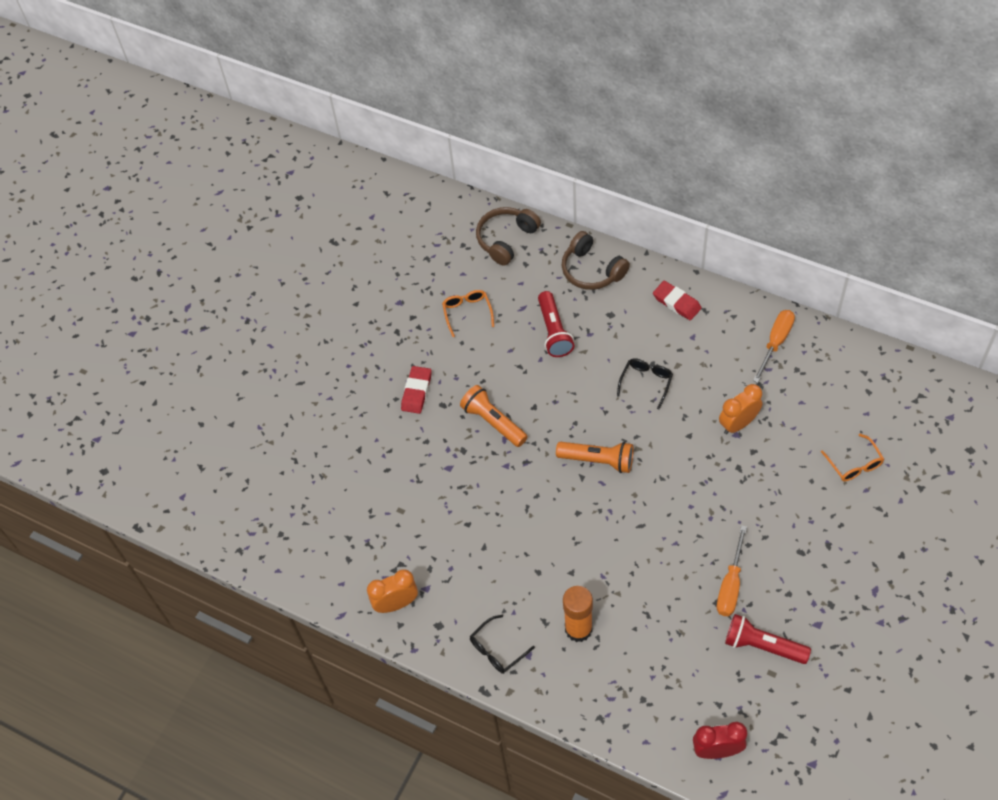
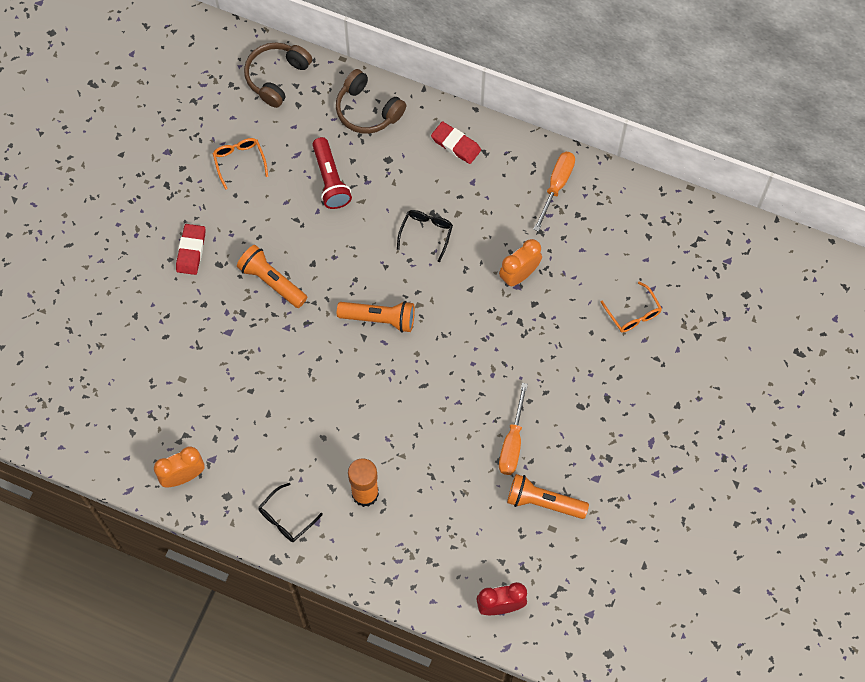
camera: 10 degrees left, 10 degrees up
red flashlight [725,614,811,664] -> orange flashlight [507,474,589,519]

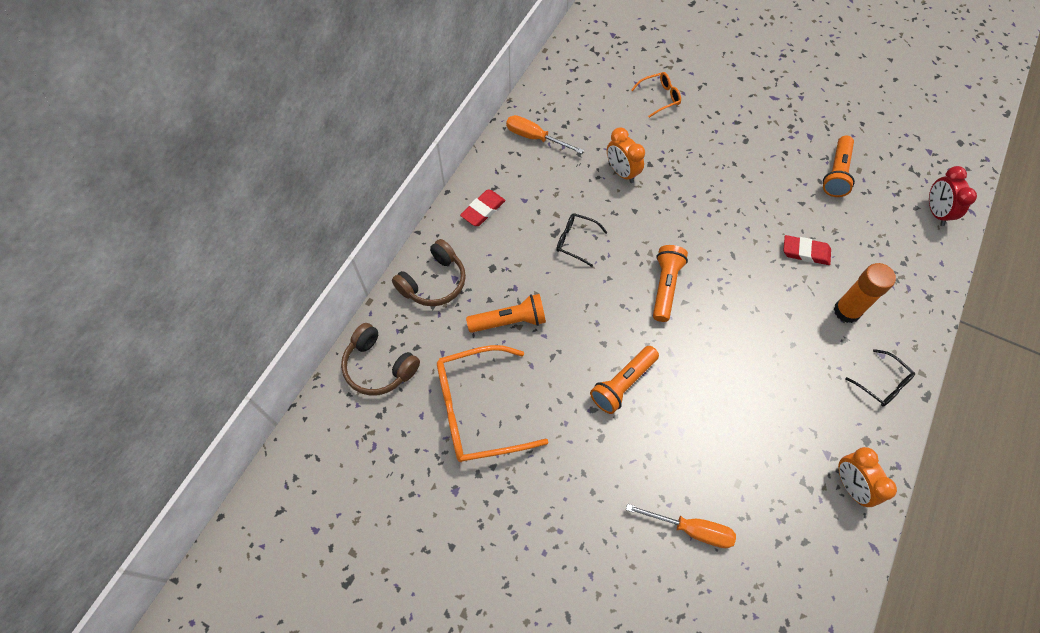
camera: 85 degrees left, 5 degrees down
red eraser [176,224,205,275] -> red eraser moved to [783,235,831,265]
orange glasses [213,138,268,190] -> orange glasses [437,345,548,462], size x2.06
red flashlight [312,137,352,209] -> orange flashlight [466,294,546,333]
orange screwdriver [499,383,528,475] -> orange screwdriver moved to [626,504,736,548]

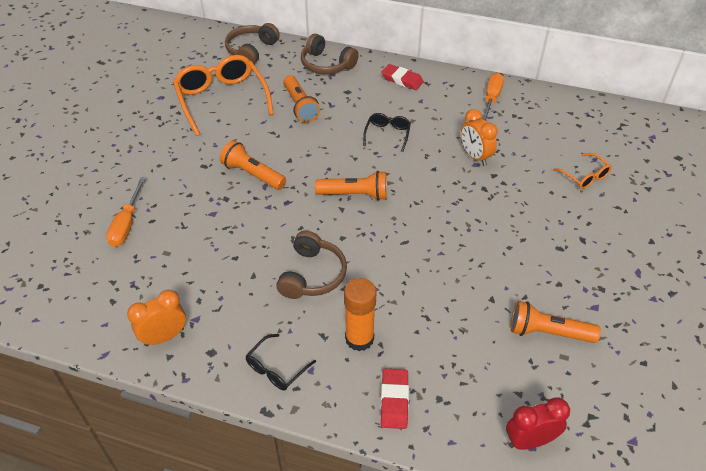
camera: 80 degrees right, 15 degrees down
orange clock [607,127,645,183] -> orange clock turned 75 degrees counterclockwise [461,109,498,166]
red eraser [783,235,831,265] -> red eraser moved to [381,369,409,429]
none -> brown headphones [276,231,347,299]

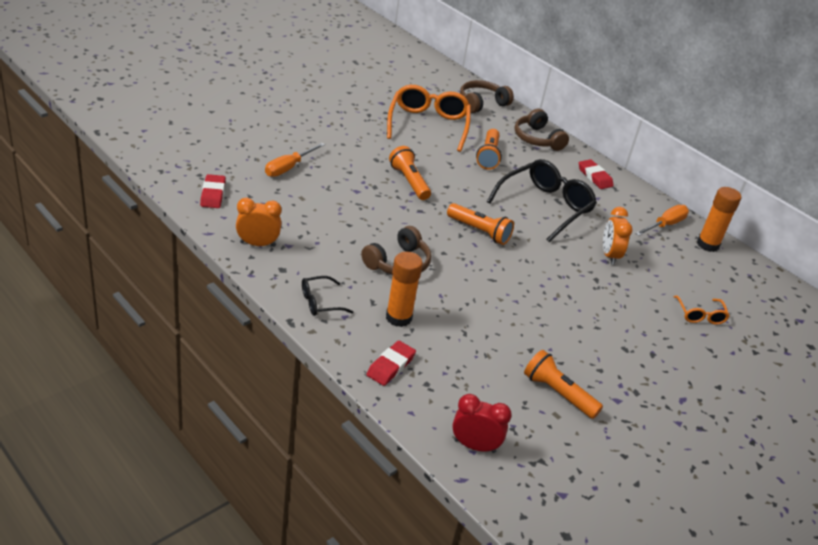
camera: 25 degrees right, 10 degrees down
black glasses [363,113,411,152] -> black glasses [487,159,597,242], size x2.06
none -> red eraser [200,174,226,208]
none -> orange glue stick [697,187,741,252]

